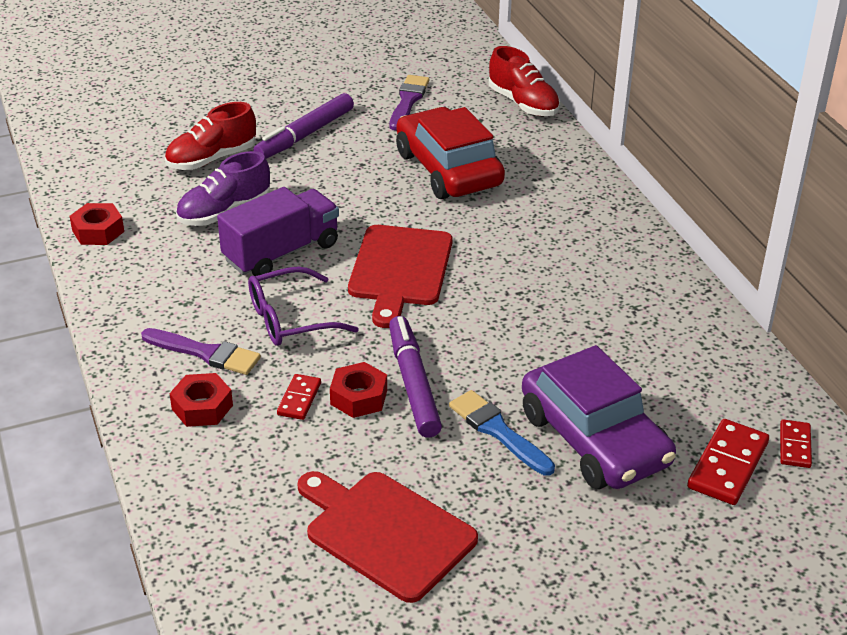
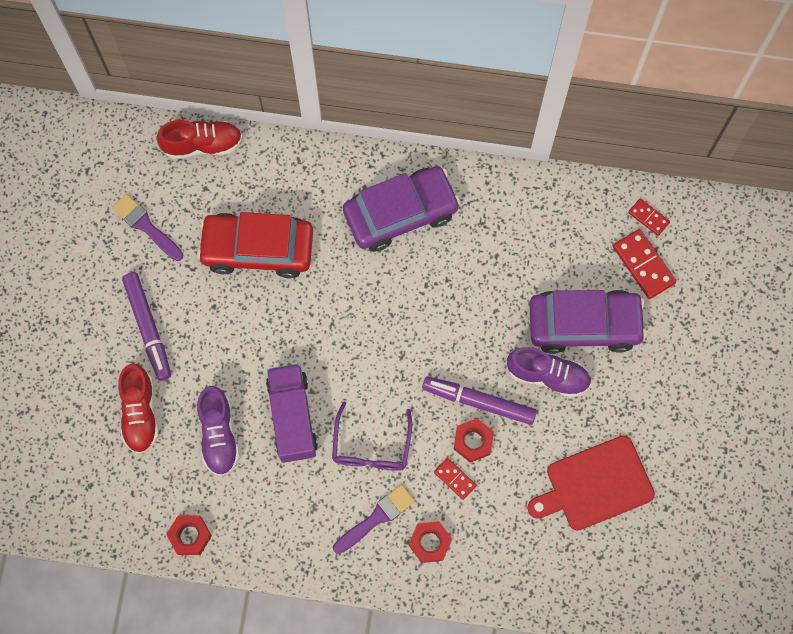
camera: 60 degrees left, 35 degrees up
red cutting board [348,225,453,328] -> none
blue brush [449,390,555,476] -> purple shoe [507,347,591,398]
none -> purple car [343,166,460,252]

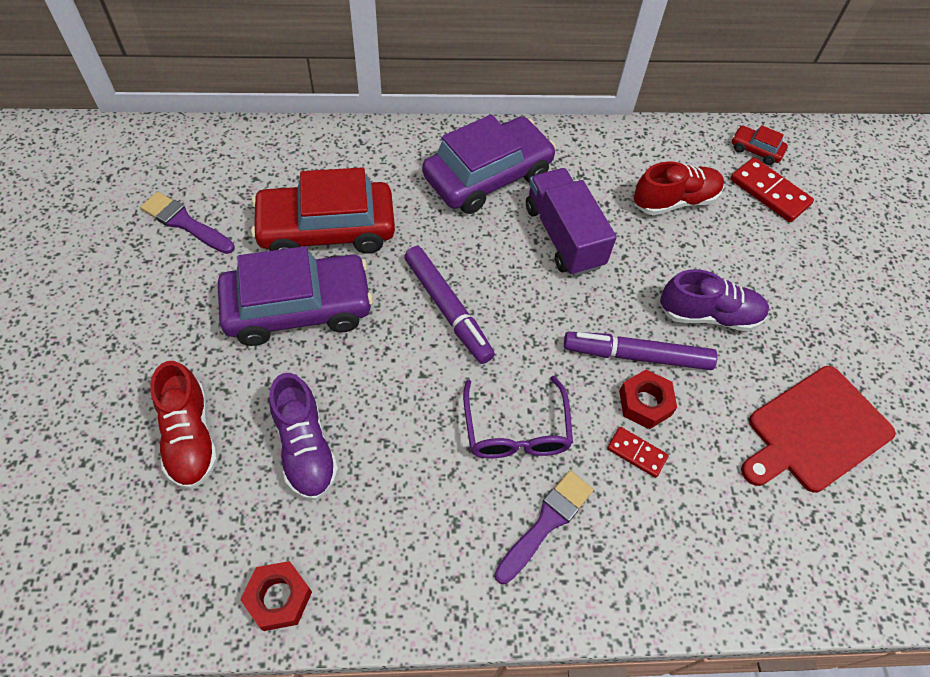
camera: 15 degrees left, 15 degrees down
purple marker [122,272,171,381] -> purple marker moved to [404,246,495,364]
red shoe [157,120,243,159] -> red shoe moved to [634,162,724,215]
purple truck [266,364,318,463] -> purple truck moved to [526,168,617,276]
red nut [409,521,452,563] -> none
purple car [529,290,647,354] -> purple car moved to [218,246,373,346]
red domino [628,199,670,236] -> red car [732,125,788,165]

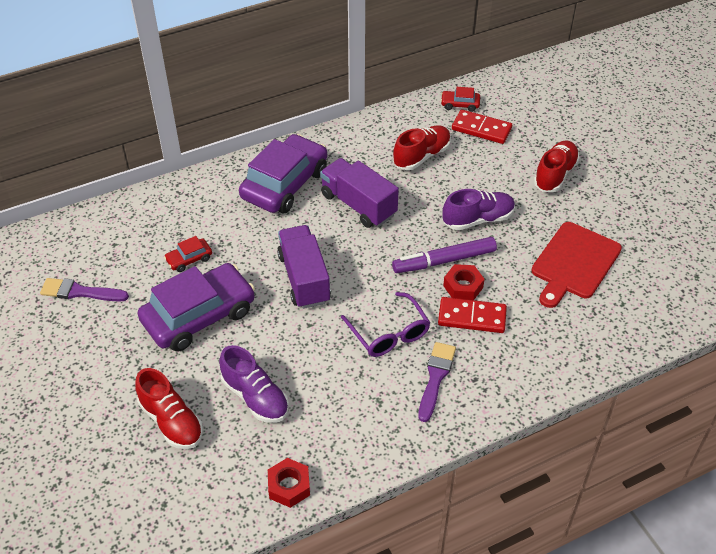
camera: 20 degrees left, 10 degrees down
red car [251,167,395,254] -> red car [164,236,212,272], size x0.43
purple marker [404,246,495,364] -> purple truck [277,225,331,309]
red domino [607,427,669,478] -> red domino [438,297,507,333], size x1.70
none -> red shoe [534,140,580,192]

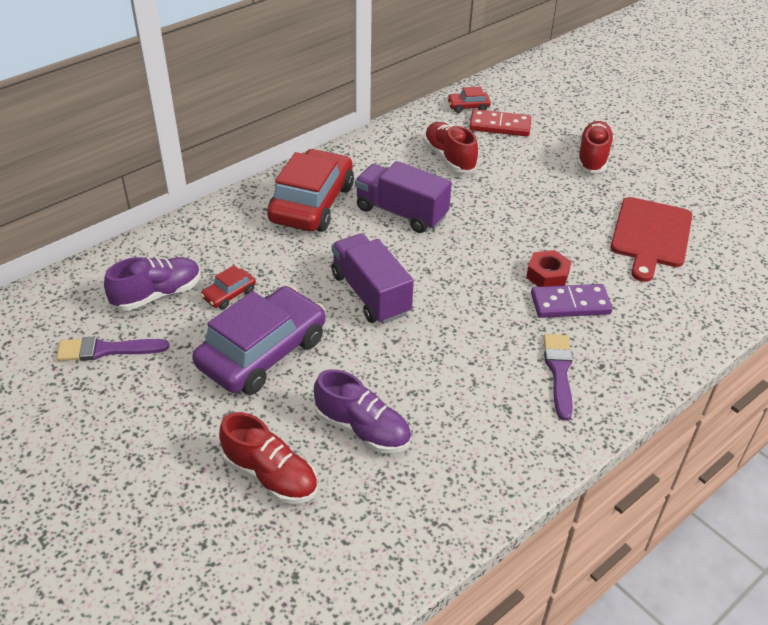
camera: 15 degrees left, 5 degrees down
purple car [239,134,327,213] -> red car [267,149,354,232]
red nut [268,458,310,508] -> none
purple glasses [341,292,430,357] -> none
purple marker [392,237,497,273] -> none
red shoe [393,125,451,170] -> red shoe turned 60 degrees counterclockwise [424,122,478,172]
red domino [438,297,507,333] -> purple domino [531,284,613,318]
purple shoe [443,189,515,230] -> purple shoe moved to [104,257,201,311]

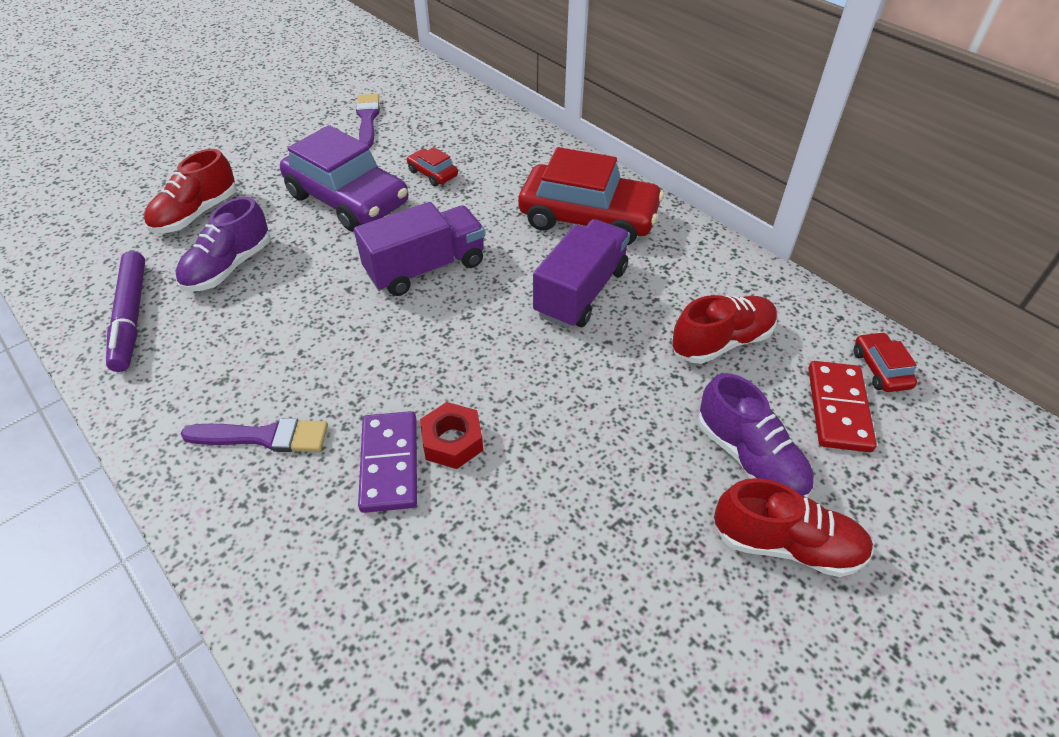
camera: 90 degrees right, 5 degrees up
purple shoe [104,257,201,311] -> purple shoe moved to [698,373,814,497]
red cutting board [610,197,692,282] -> none
none -> purple marker [106,251,145,372]

